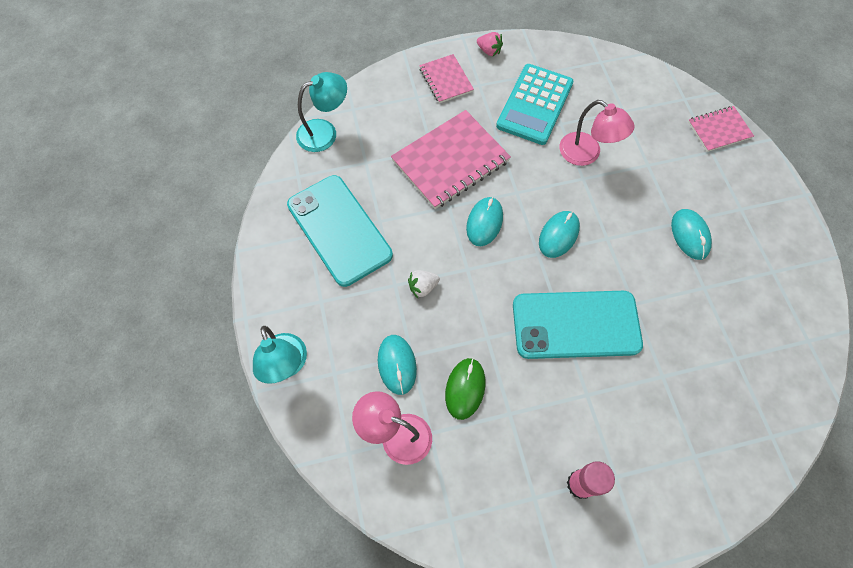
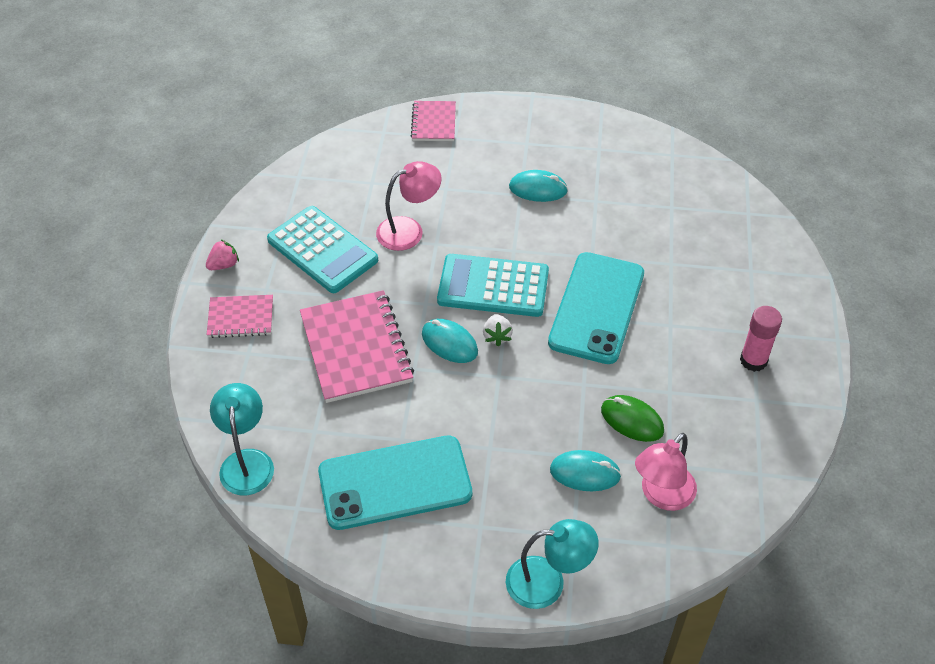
camera: 70 degrees left, 15 degrees down
white strawberry [408,270,440,298] -> white strawberry moved to [483,314,513,346]
turquoise mouse [539,211,580,258] -> turquoise calculator [437,254,549,317]

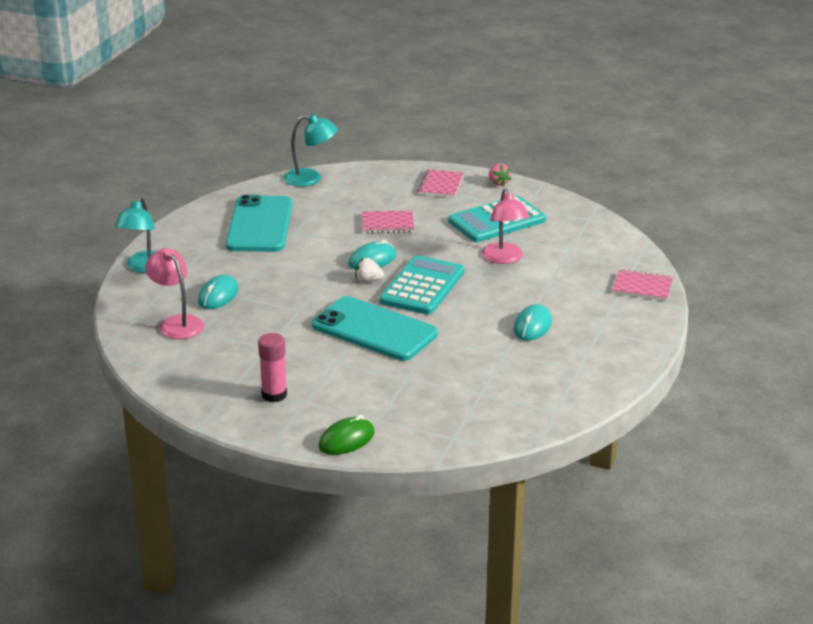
camera: 105 degrees right, 20 degrees down
pink notebook [300,290,414,403] -> pink notebook [362,211,414,233], size x0.56
green mouse [601,395,664,442] -> green mouse moved to [319,415,375,455]

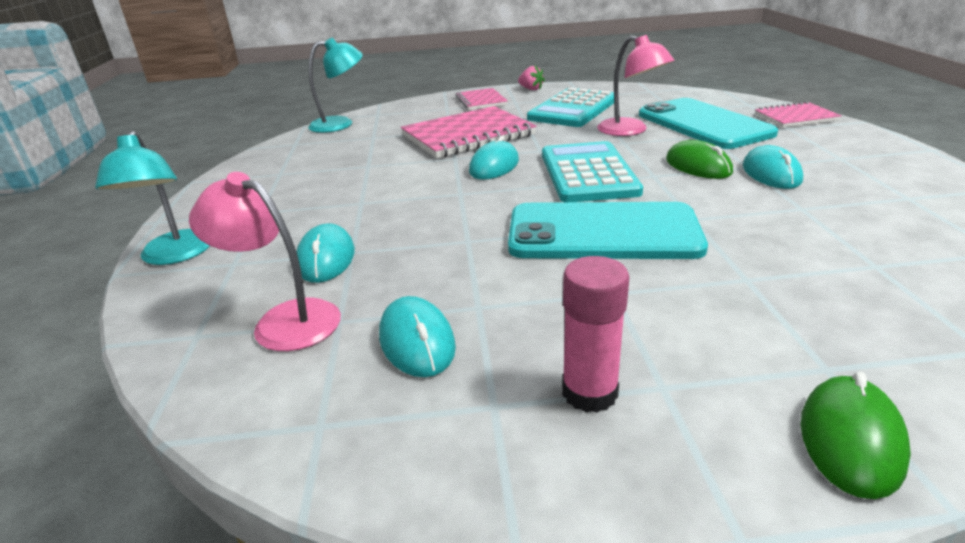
camera: 25 degrees left, 0 degrees up
turquoise phone [226,195,292,252] -> turquoise phone moved to [639,98,778,149]
white strawberry [355,258,385,282] -> none
pink notebook [362,211,414,233] -> pink notebook [401,106,537,158], size x1.80
none -> turquoise mouse [379,296,456,377]
none -> green mouse [666,140,733,179]

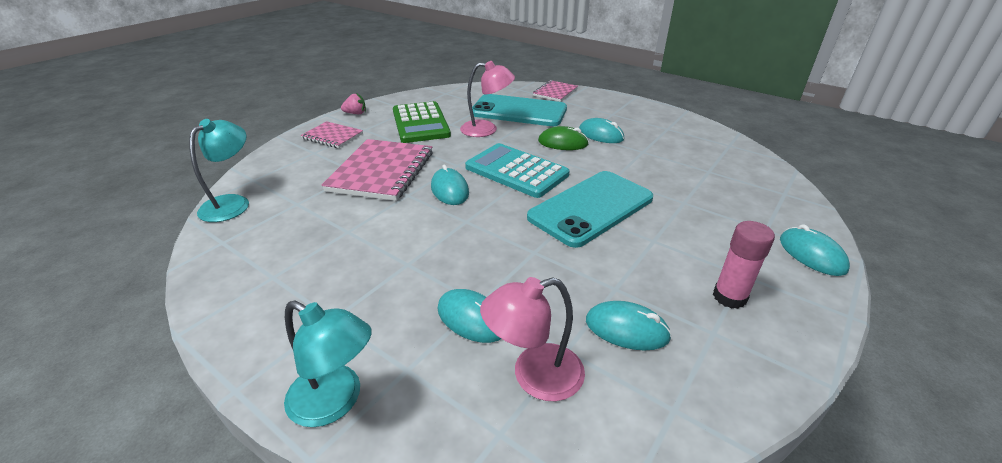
camera: 50 degrees left, 5 degrees up
turquoise calculator [527,88,614,127] -> green calculator [393,101,451,143]
green mouse [801,372,911,499] -> turquoise mouse [780,224,850,276]

